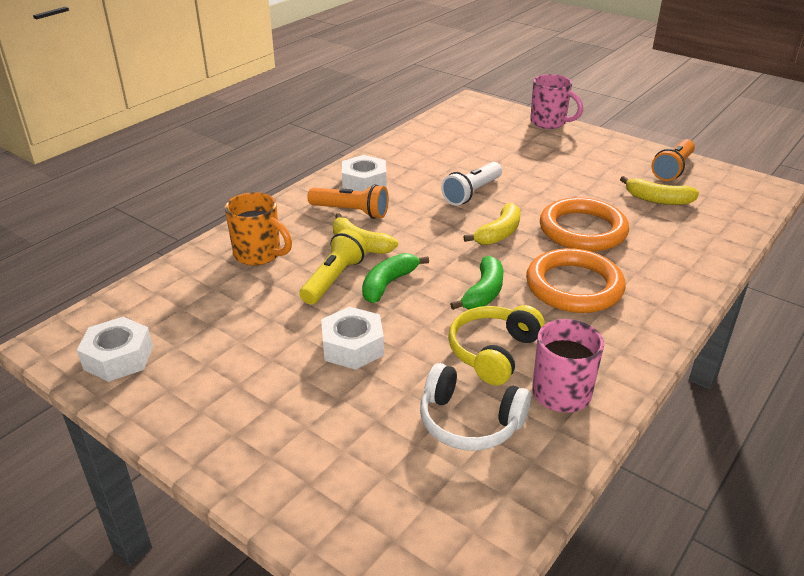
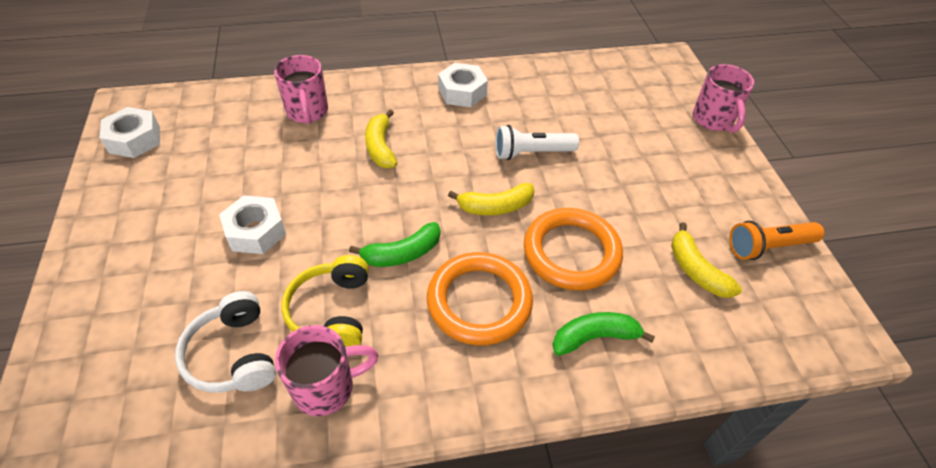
camera: 40 degrees right, 15 degrees up
orange mug [225,192,292,266] -> pink mug [274,55,328,124]
yellow flashlight [299,229,367,305] -> none
orange flashlight [307,184,389,219] -> none
green banana [362,253,429,303] -> green banana moved to [553,312,655,356]
yellow headphones [448,305,545,385] -> yellow headphones turned 75 degrees counterclockwise [281,255,369,347]

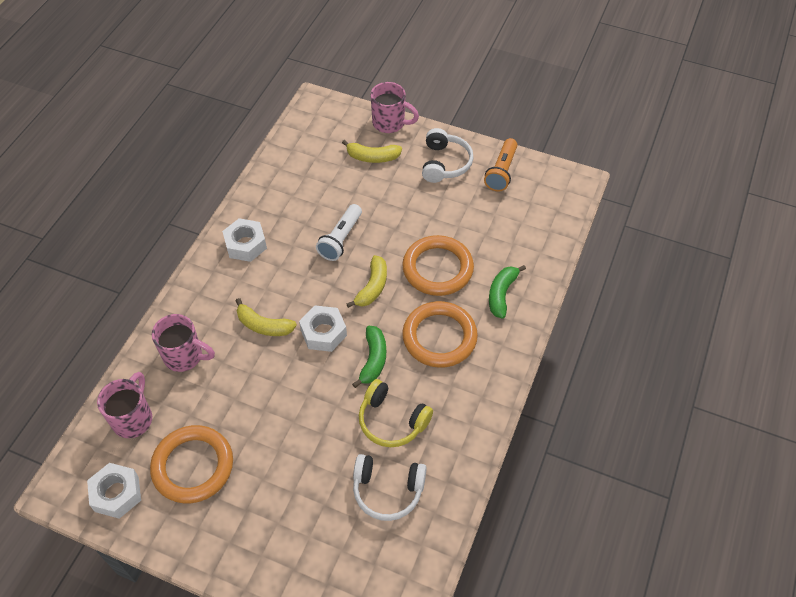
camera: 55 degrees left, 5 degrees up
white nut [219,195,286,254] -> white nut moved to [299,305,347,352]
pink mug [275,325,379,416] -> pink mug moved to [97,372,152,438]
yellow banana [671,222,742,298] -> yellow banana moved to [342,140,402,163]
none -> orange ring [150,425,233,503]
none -> white headphones [422,128,474,183]

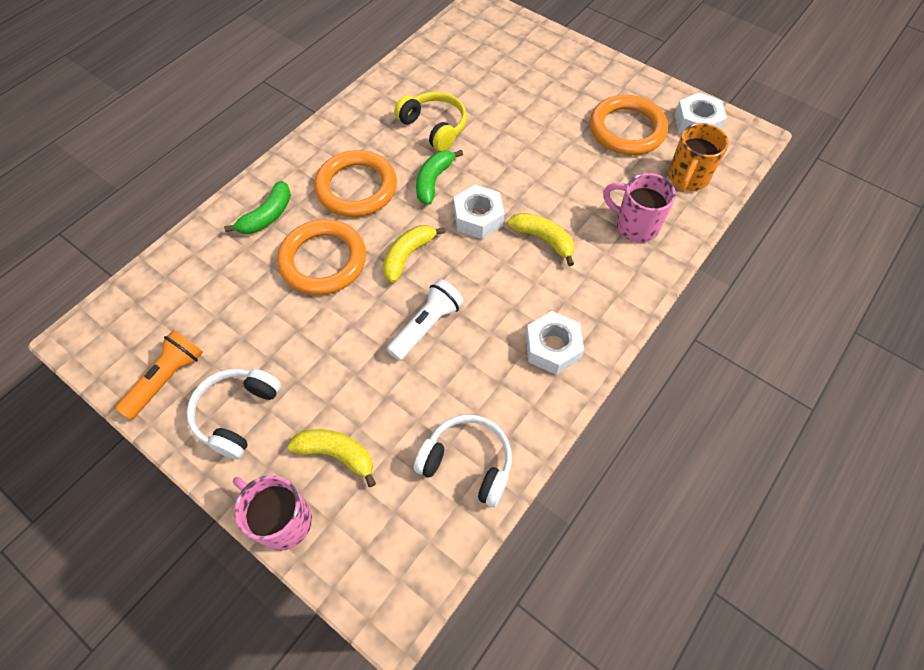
camera: 165 degrees left, 5 degrees up
pink mug [97,372,152,438] -> orange mug [668,123,729,192]
white headphones [353,454,427,521] -> white headphones moved to [414,415,512,507]

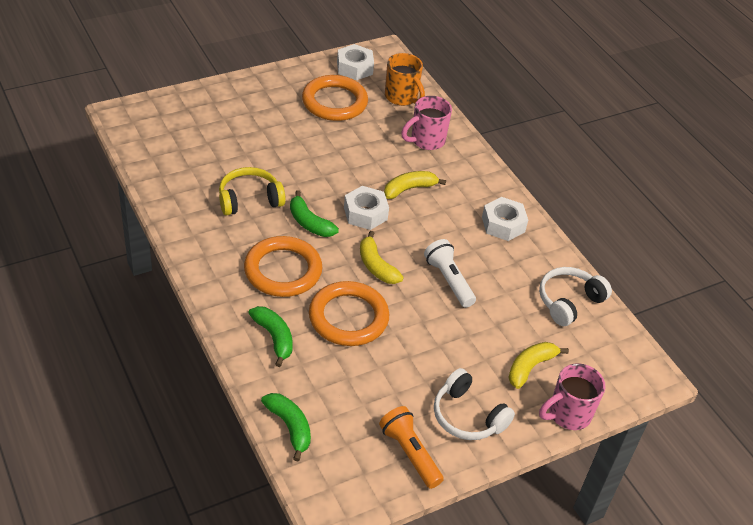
camera: 70 degrees left, 15 degrees down
none -> green banana [261,393,311,461]

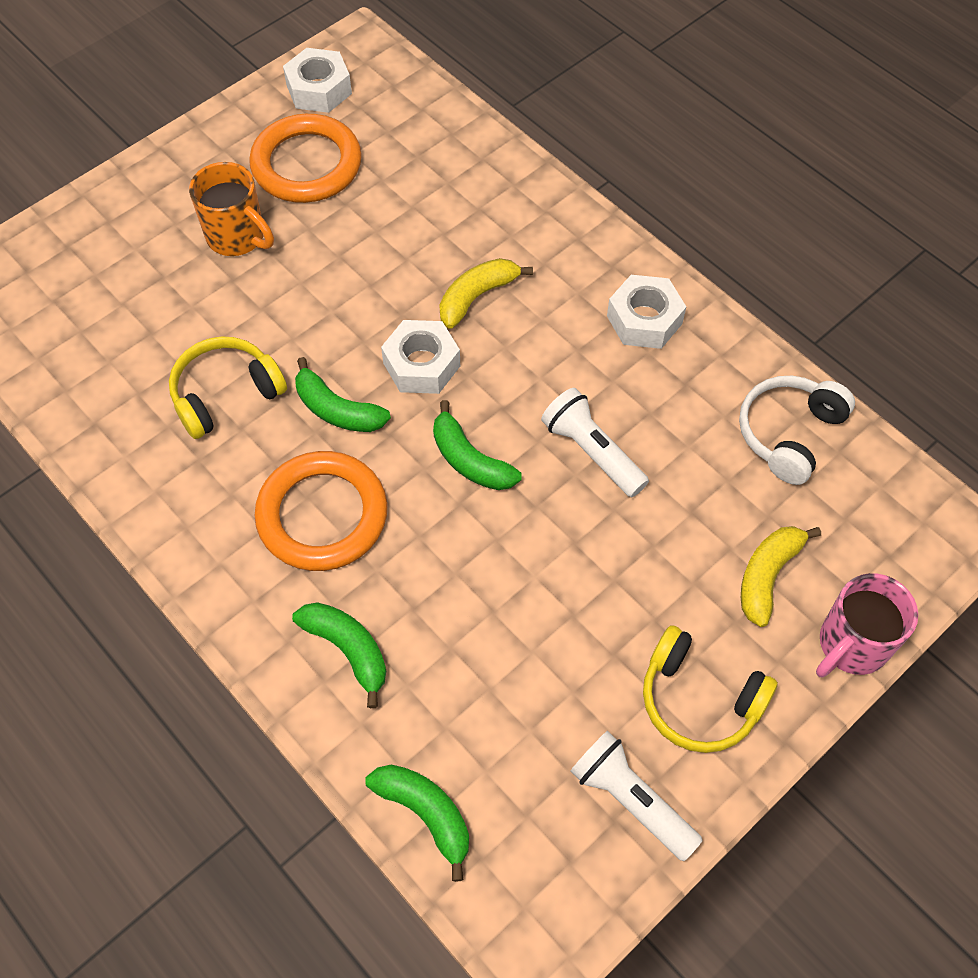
camera: 10 degrees left, 15 degrees up
orange ring [309,281,389,346] -> none
yellow banana [360,231,404,284] -> green banana [433,400,522,490]
orange flashlight [379,406,444,489] -> white flashlight [571,731,703,861]
orange mug [385,53,425,106] -> orange mug moved to [189,162,274,256]
pink mug [401,96,452,150] -> none
white headphones [434,368,515,440] -> yellow headphones [643,625,778,753]

